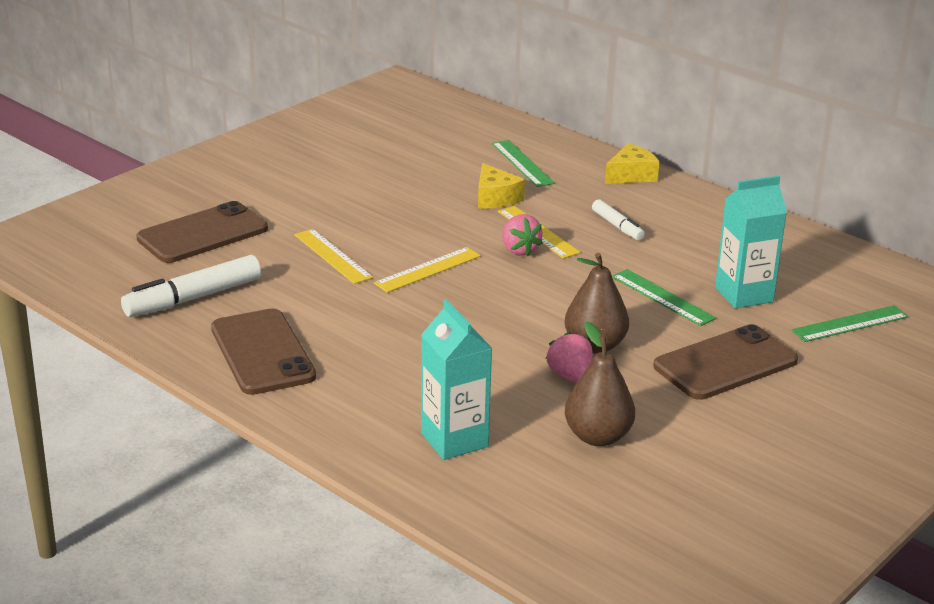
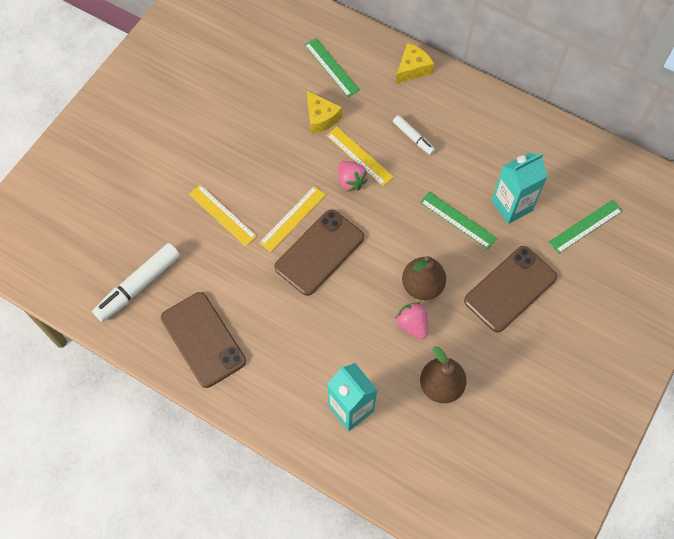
camera: 10 degrees left, 35 degrees up
brown phone [136,201,268,263] -> brown phone moved to [274,209,364,296]

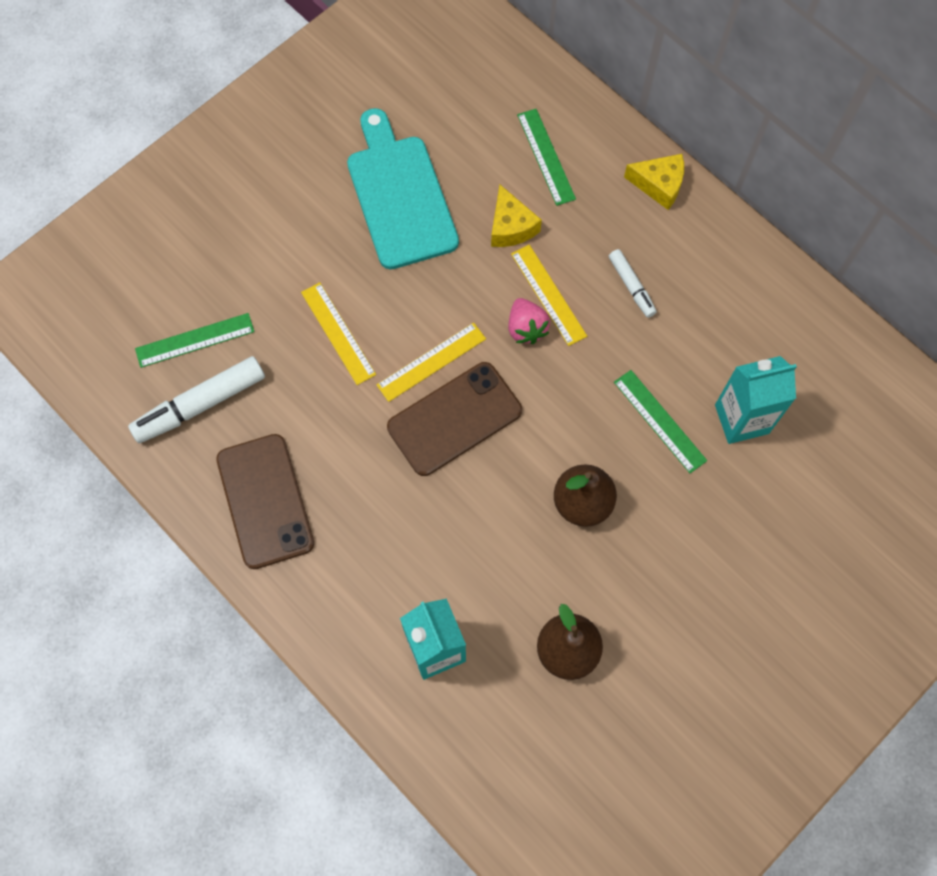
camera: 15 degrees right, 5 degrees up
yellow cheese [396,43,434,84] -> yellow cheese turned 45 degrees clockwise [624,154,684,210]
pink strawberry [396,302,428,339] -> none
brown phone [464,246,557,333] -> none
green ruler [549,200,623,254] -> green ruler moved to [135,313,255,368]
none -> turquoise cutting board [347,108,459,269]

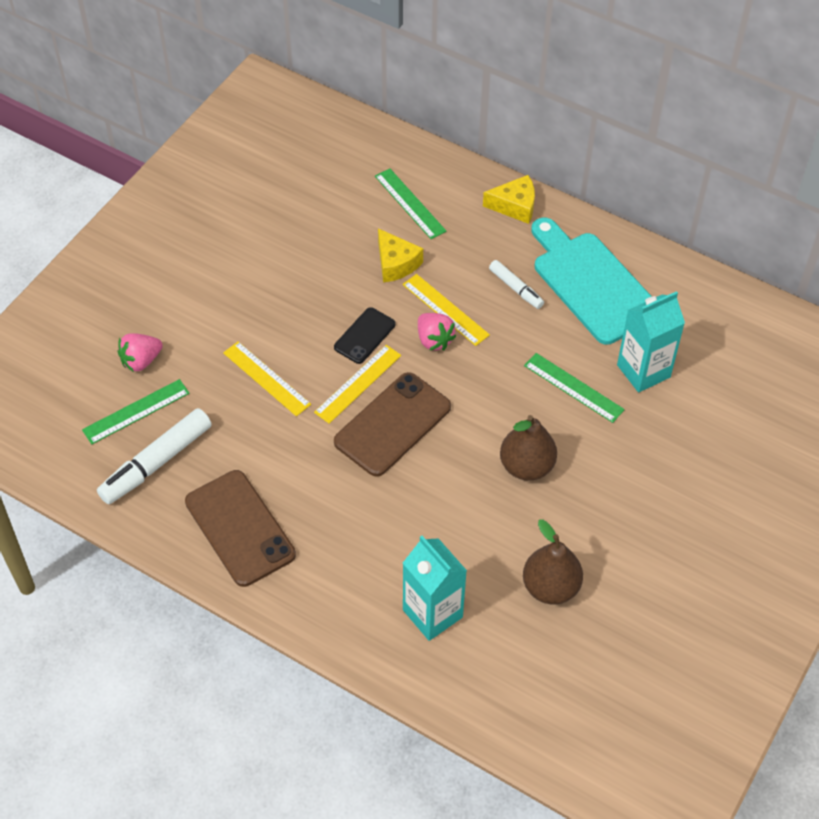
camera: 15 degrees left, 15 degrees down
turquoise cutting board [347,108,459,269] -> turquoise cutting board moved to [531,218,652,345]
none -> pink strawberry [117,333,163,372]
none -> black phone [334,307,396,364]

